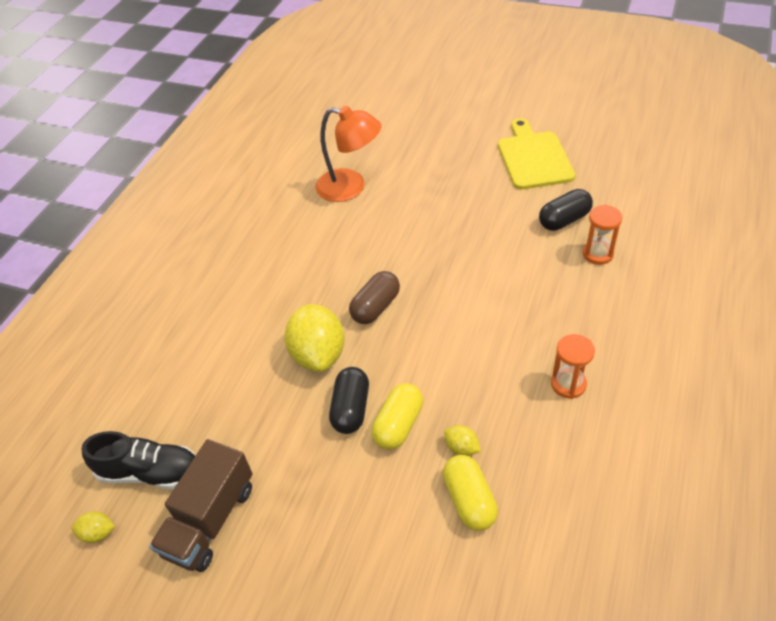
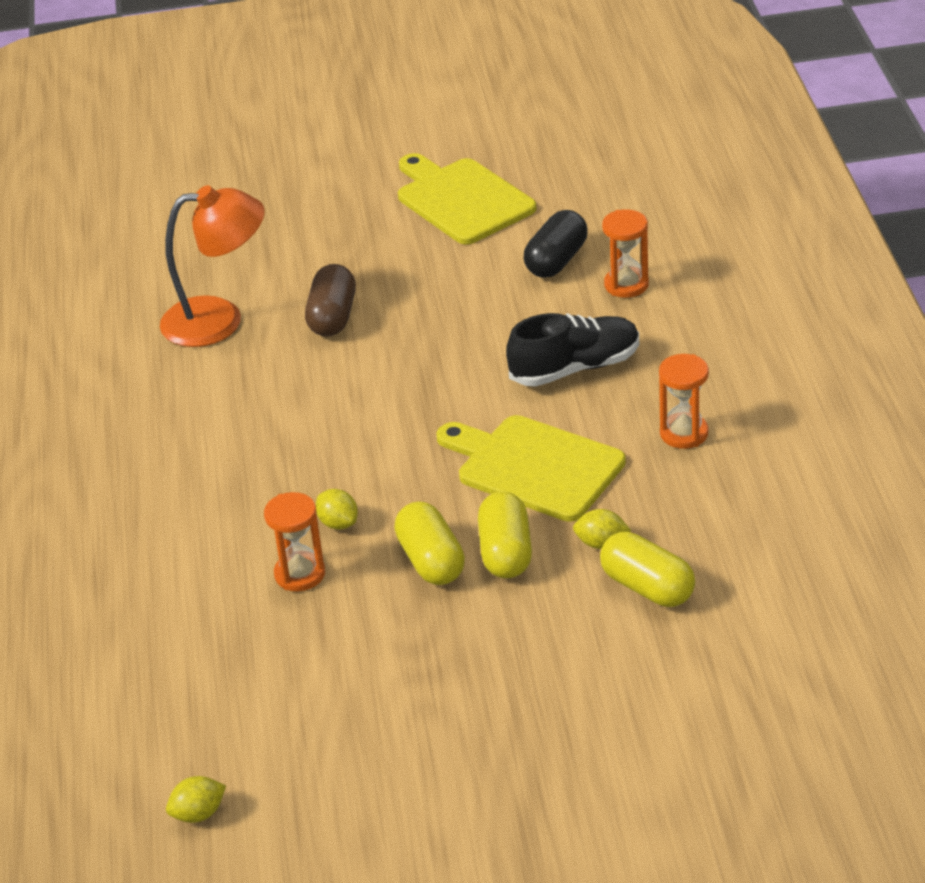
camera: 30 degrees left, 10 degrees down
black shoe [82,431,195,489] -> black shoe moved to [506,313,639,387]
brown truck [149,439,253,572] -> none
yellow lemon [284,304,344,372] -> yellow lemon [316,489,358,530], size x0.45
black capsule [329,367,369,434] -> yellow capsule [394,501,465,585]
brown capsule [349,271,400,324] -> brown capsule moved to [305,264,356,337]
none -> orange hourglass [264,492,325,592]
none -> yellow cutting board [437,415,626,522]

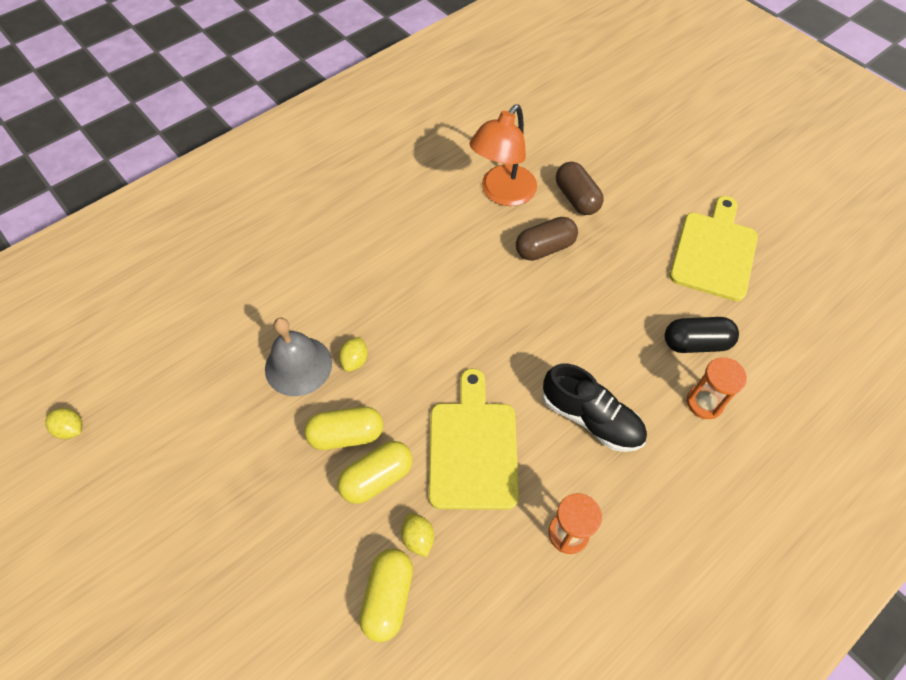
camera: 55 degrees right, 20 degrees up
orange lamp [160,185,265,347] -> orange lamp turned 75 degrees clockwise [469,104,537,206]
orange hourglass [264,492,325,592] -> grey bell [265,317,332,396]
yellow capsule [394,501,465,585] -> yellow capsule turned 45 degrees clockwise [304,407,383,450]
none -> brown capsule [556,162,604,215]

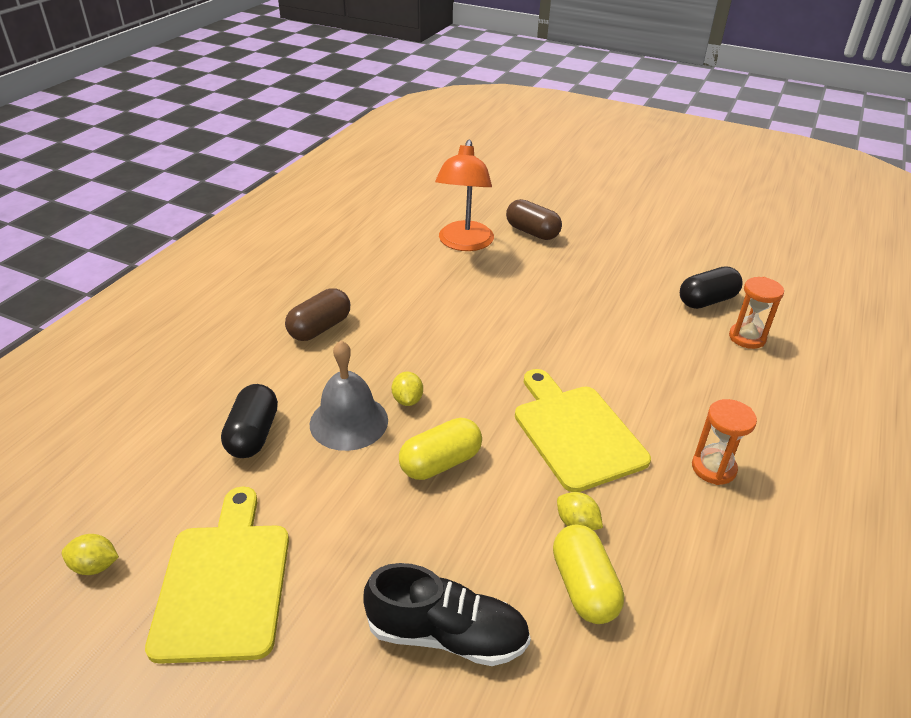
camera: 25 degrees left, 20 degrees down
yellow capsule [337,441,413,504] -> none
brown capsule [516,217,578,261] -> brown capsule moved to [285,288,350,341]
black shoe [542,364,647,452] -> black shoe moved to [363,563,531,666]
yellow cutting board [670,196,758,301] -> yellow cutting board moved to [145,487,289,664]
none -> black capsule [221,384,278,458]

